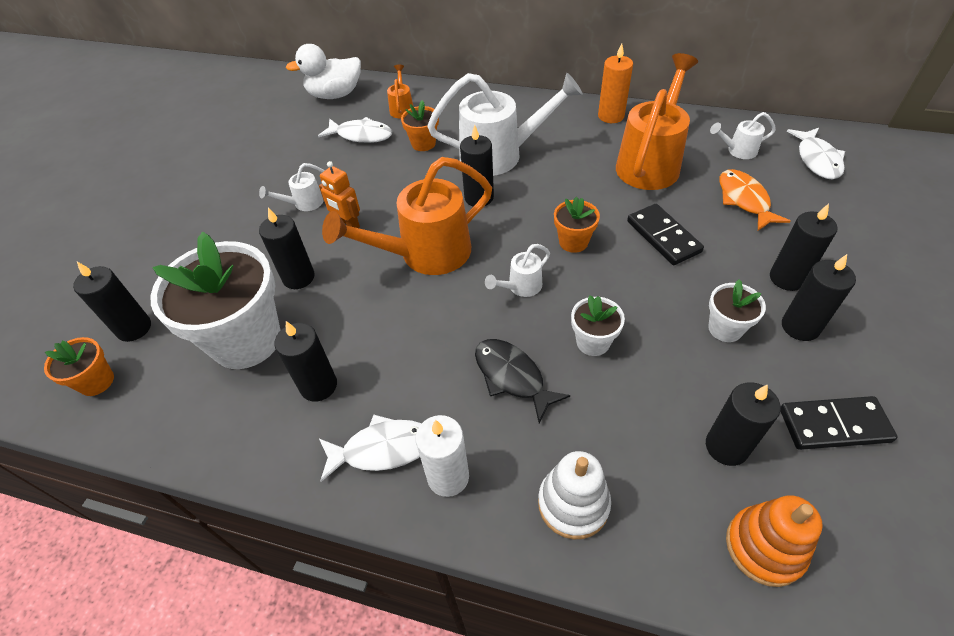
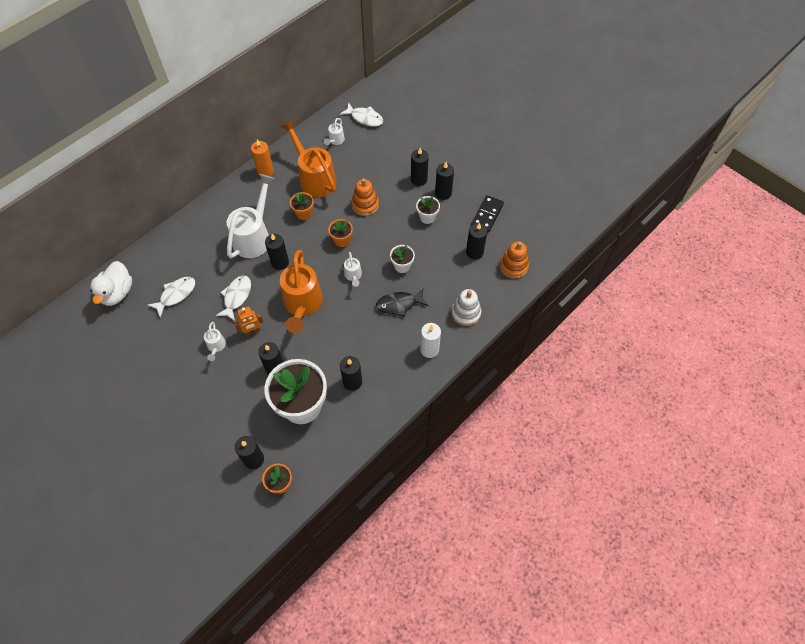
camera: 65 degrees left, 10 degrees up
white fish [319,415,422,482] -> white fish moved to [216,276,251,321]
orange watering can [387,65,414,118] -> none
orange flower pot [401,100,439,151] -> orange flower pot moved to [290,192,314,220]
black domino [627,204,704,265] -> orange stacking toy [351,179,379,216]
orange fish [720,169,790,231] -> none

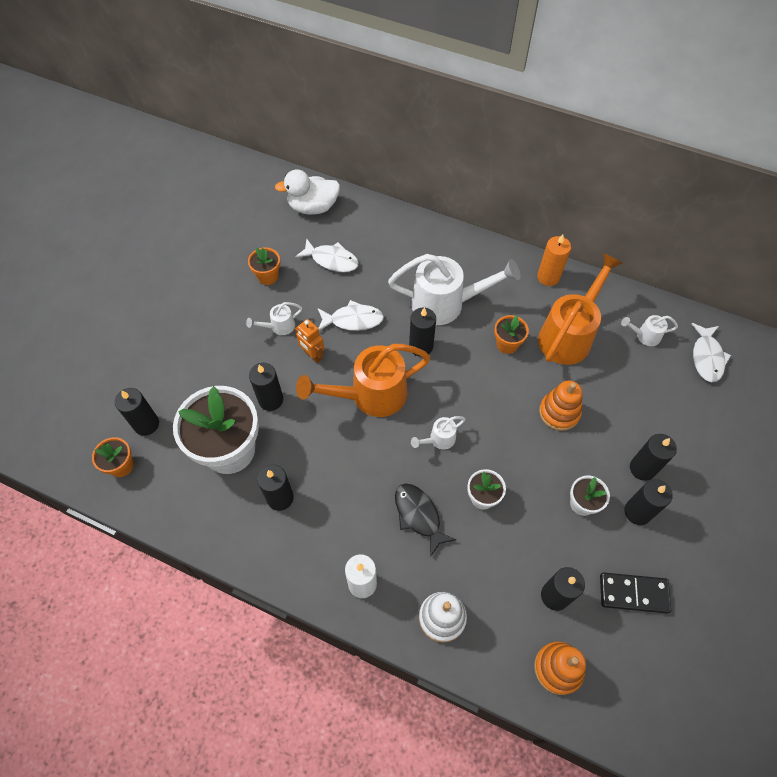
camera: 70 degrees right, 0 degrees up
orange flower pot [328,219,353,247] -> orange flower pot moved to [248,248,280,285]

